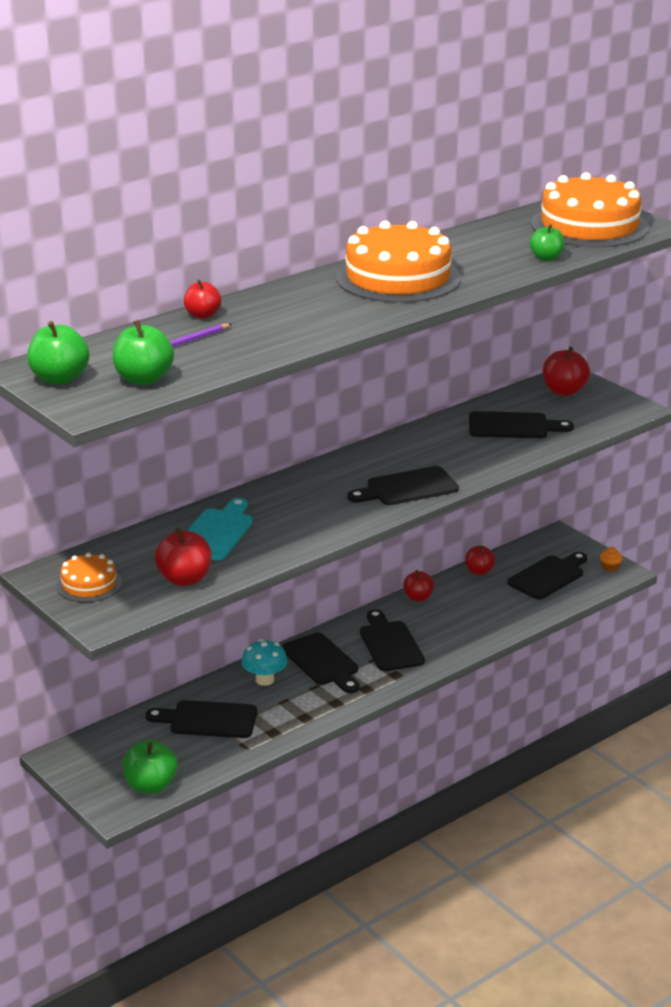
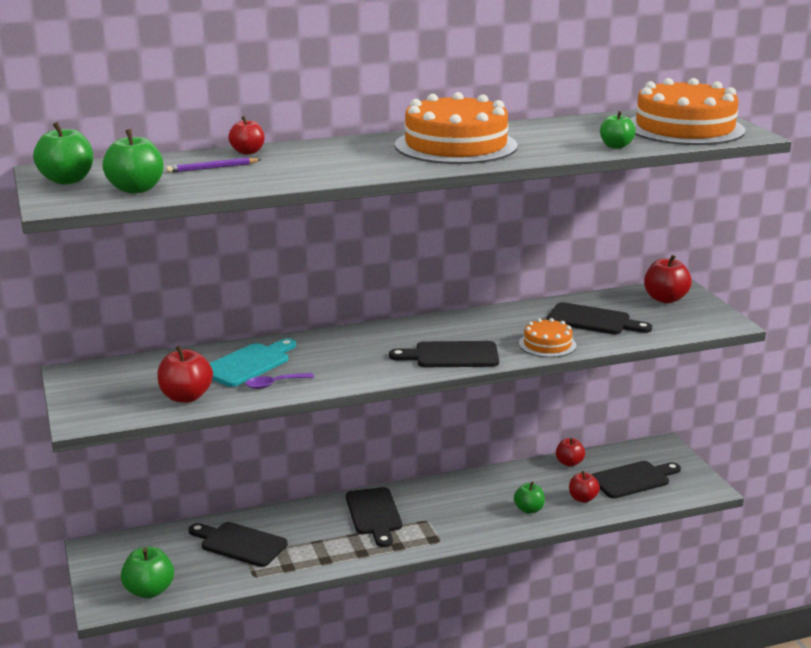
camera: 20 degrees right, 5 degrees down
orange cake [56,552,122,602] -> orange cake moved to [519,318,576,357]
turquoise mushroom [242,639,288,686] -> none
black cutting board [360,609,425,671] -> none
red apple [403,570,434,601] -> red apple moved to [569,471,600,503]
orange cupcake [600,547,623,572] -> none
none -> purple spoon [245,373,314,389]
none -> green apple [514,482,545,514]

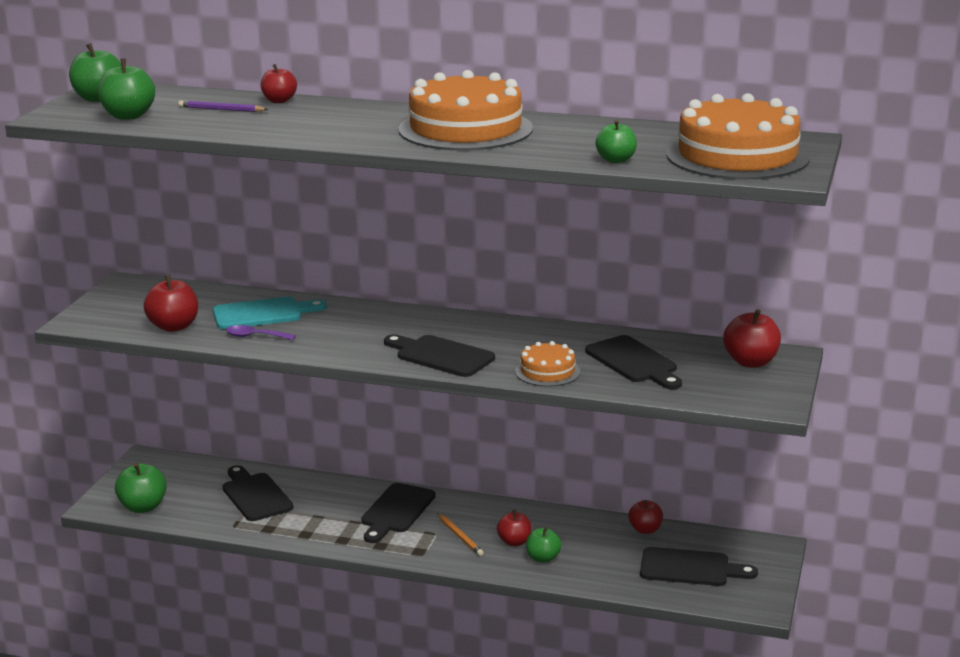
camera: 35 degrees right, 0 degrees up
red apple [569,471,600,503] -> red apple moved to [497,510,532,546]
none -> orange pencil [437,513,484,556]

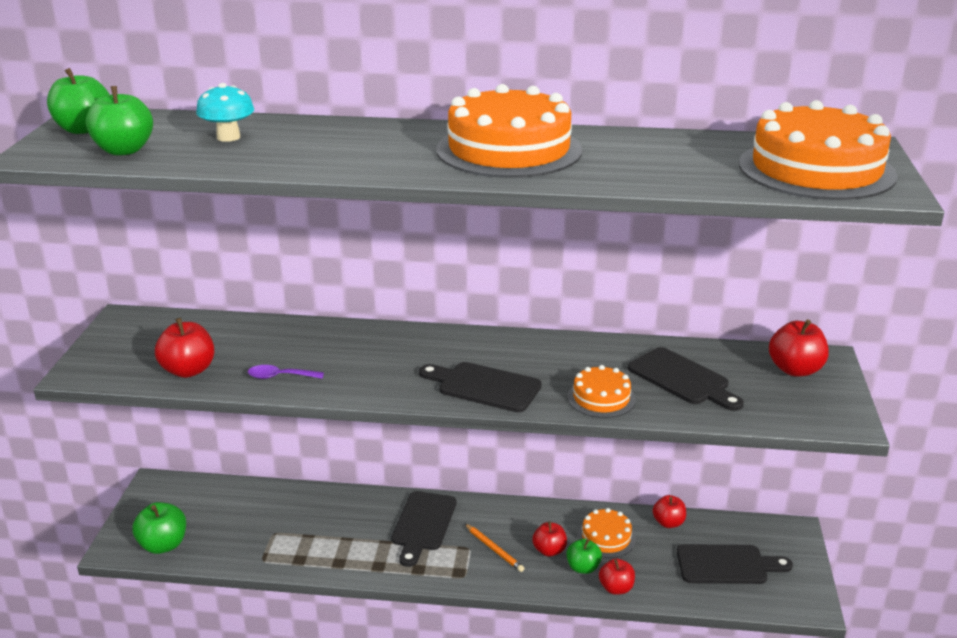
camera: 10 degrees left, 5 degrees up
purple pencil [179,101,268,112] -> turquoise mushroom [196,83,254,142]
turquoise cutting board [213,297,326,329] -> none
black cutting board [222,465,294,521] -> none
red apple [261,64,297,103] -> red apple moved to [599,558,635,595]
green apple [596,120,637,163] -> none
none -> orange cake [577,508,636,558]

